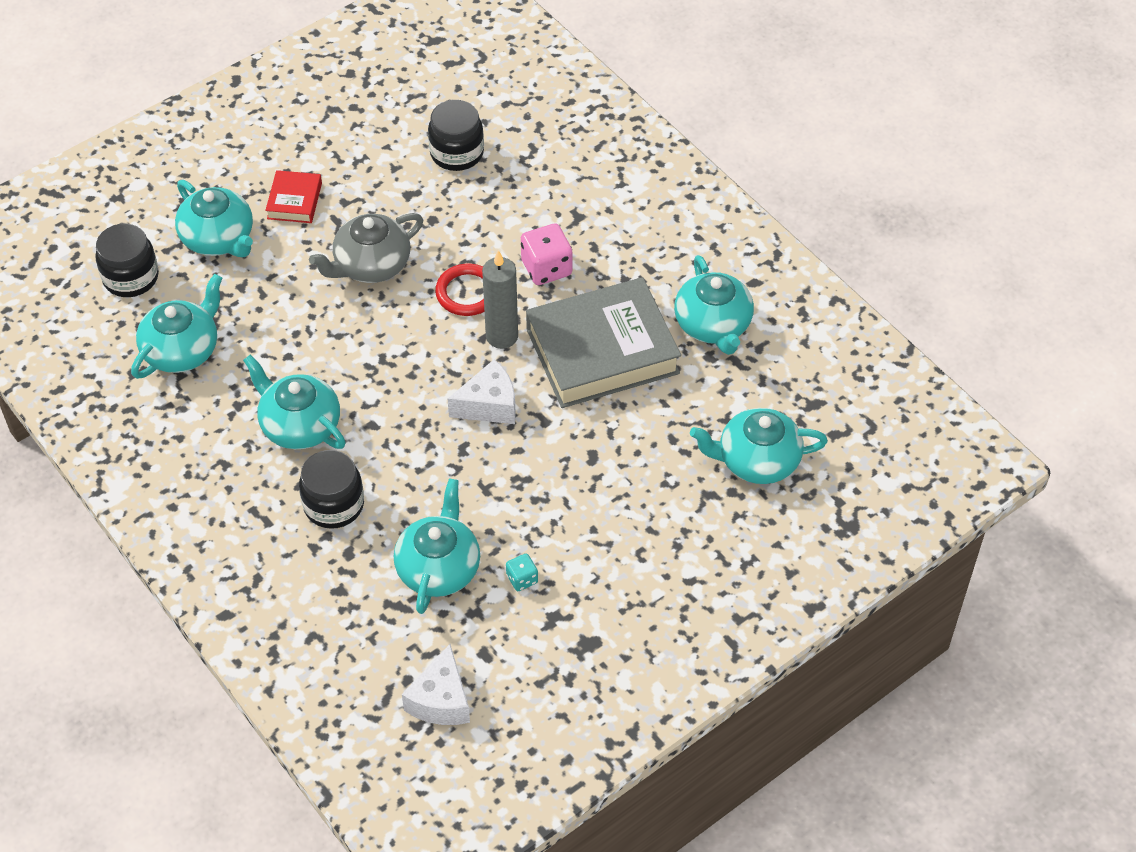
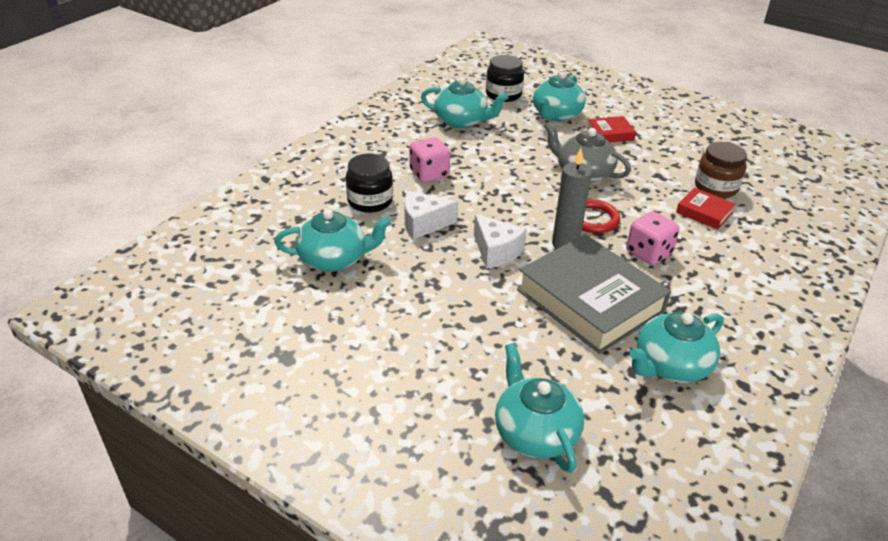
camera: 70 degrees right, 15 degrees down
turquoise teapot [243,355,346,449] -> pink dice [409,137,450,182]
white cheese [402,644,470,725] -> white cheese moved to [404,191,458,240]
black jar [428,100,484,171] -> brown jar [695,142,747,198]
turquoise dice [506,554,538,591] -> none
none -> red book [676,188,736,229]

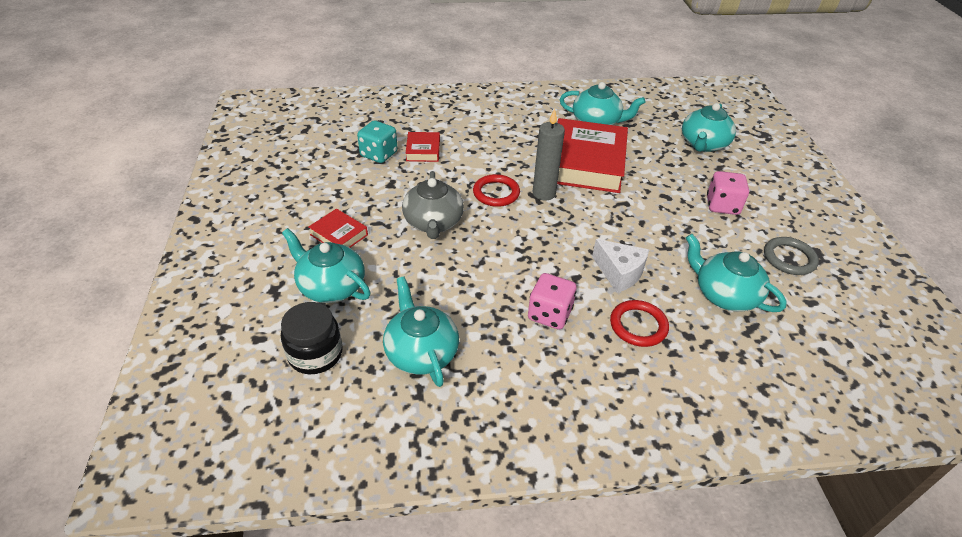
camera: 130 degrees left, 5 degrees up
black jar [346,154,393,213] -> red ring [610,300,669,347]
white cheese [474,214,527,269] -> none
grey book [517,234,671,354] -> red book [557,118,628,193]
turquoise teapot [533,71,586,121] -> turquoise teapot turned 135 degrees counterclockwise [282,228,371,303]
pink dice [626,211,680,265] -> pink dice moved to [707,171,749,215]
brown jar [695,142,747,198] -> turquoise dice [357,120,398,163]
none -> grey ring [764,237,819,275]

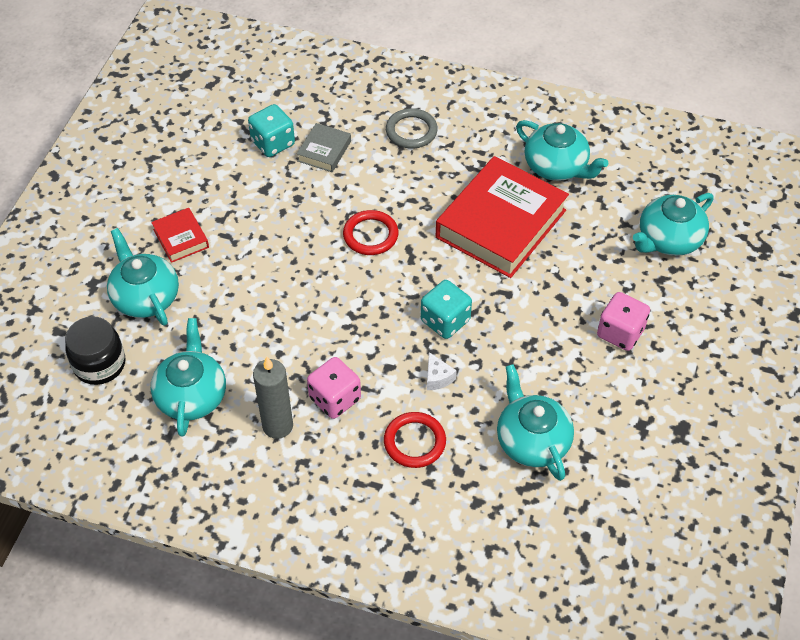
camera: 25 degrees right, 10 degrees up
grey teapot [402,171,464,239] -> none
red book [405,132,440,162] -> grey book [297,123,351,172]
grey candle [533,109,565,200] -> grey candle moved to [253,357,293,439]
white cheese [592,239,649,293] -> white cheese [427,352,457,390], size x0.58
grey ring [764,237,819,275] -> grey ring moved to [386,108,438,149]
none -> turquoise dice [421,280,472,339]

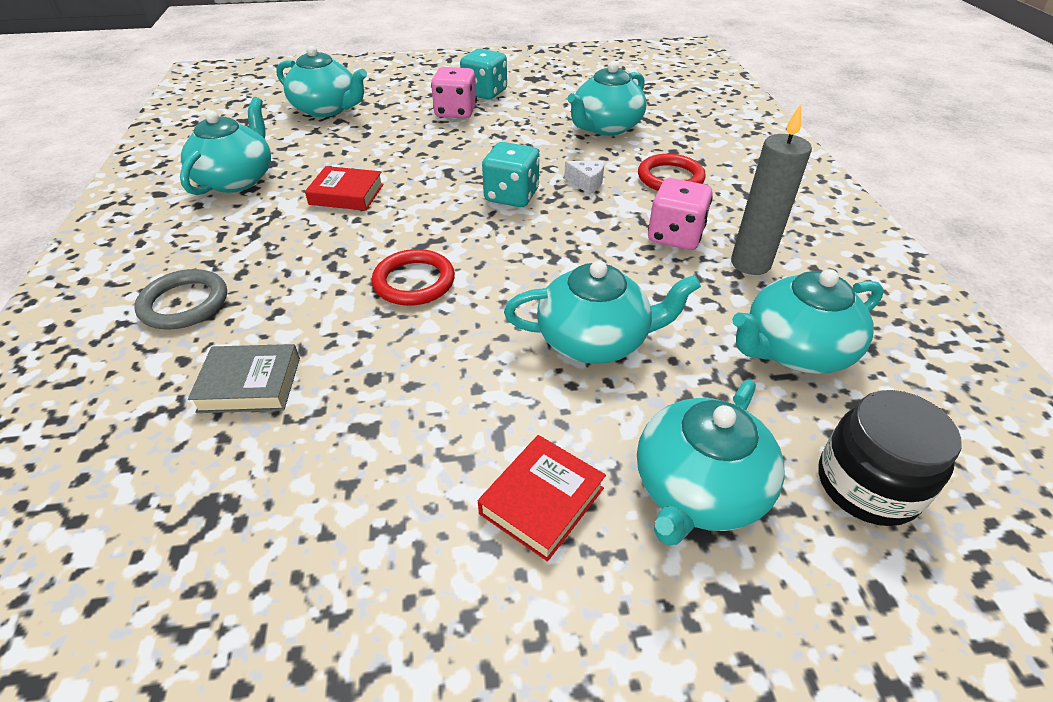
camera: 115 degrees left, 10 degrees down
turquoise dice [248,104,295,157] -> turquoise dice moved to [460,49,507,100]
white cheese [427,352,457,390] -> white cheese turned 75 degrees clockwise [564,161,604,194]
red book [436,156,569,278] -> red book [305,166,384,211], size x0.45
none -> turquoise teapot [504,260,701,364]

